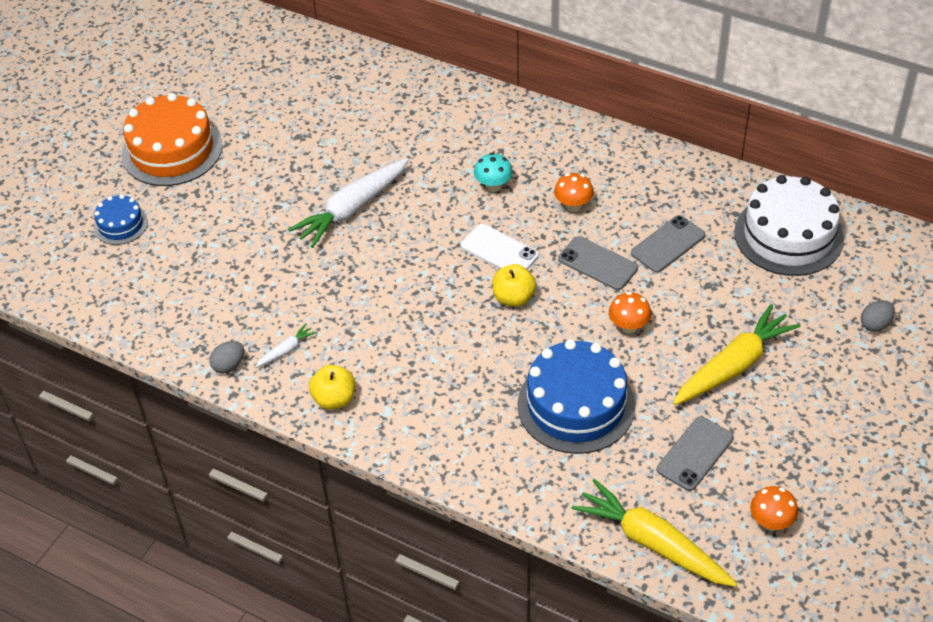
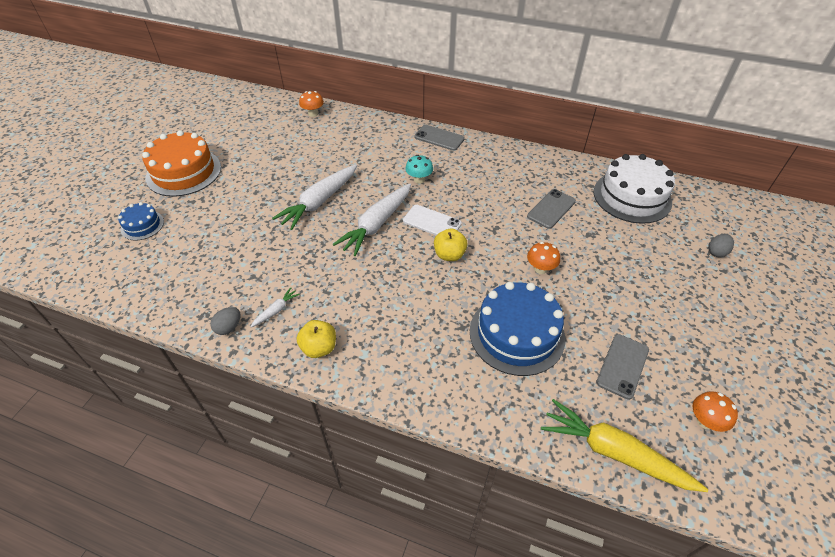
camera: 10 degrees left, 0 degrees up
orange mushroom [554,173,594,212] -> orange mushroom moved to [299,91,324,117]
grey phone [558,236,638,290] -> grey phone moved to [414,125,465,151]
yellow carrot [673,304,801,405] -> none
none -> white carrot [333,184,411,256]

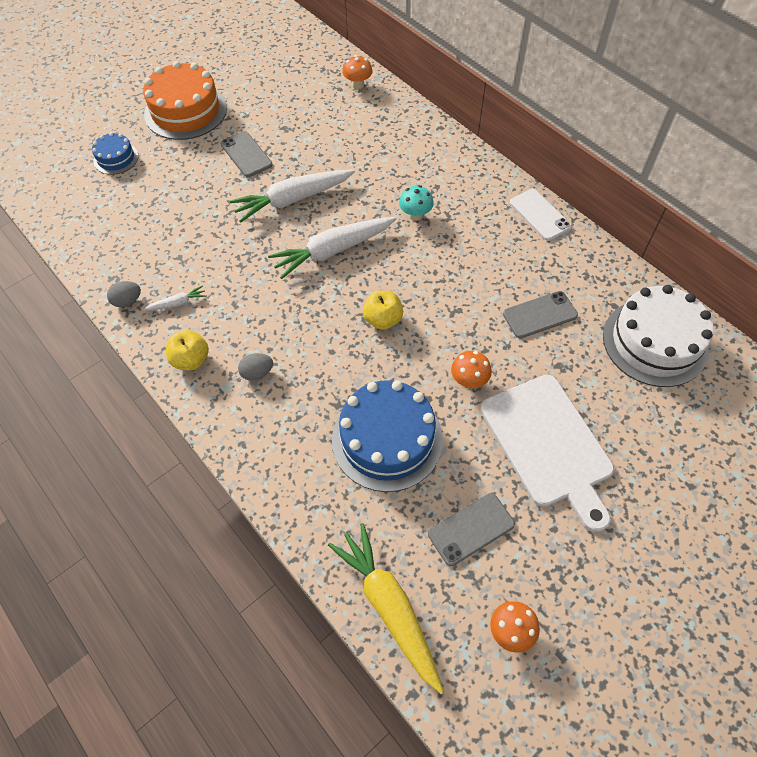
camera: 30 degrees right, 10 degrees up
white phone [403,205,462,236] -> white phone moved to [510,189,572,241]
grey phone [414,125,465,151] -> grey phone moved to [220,131,272,177]
grey egg [708,234,734,257] -> grey egg moved to [238,353,273,381]
none -> white cutting board [480,375,614,532]

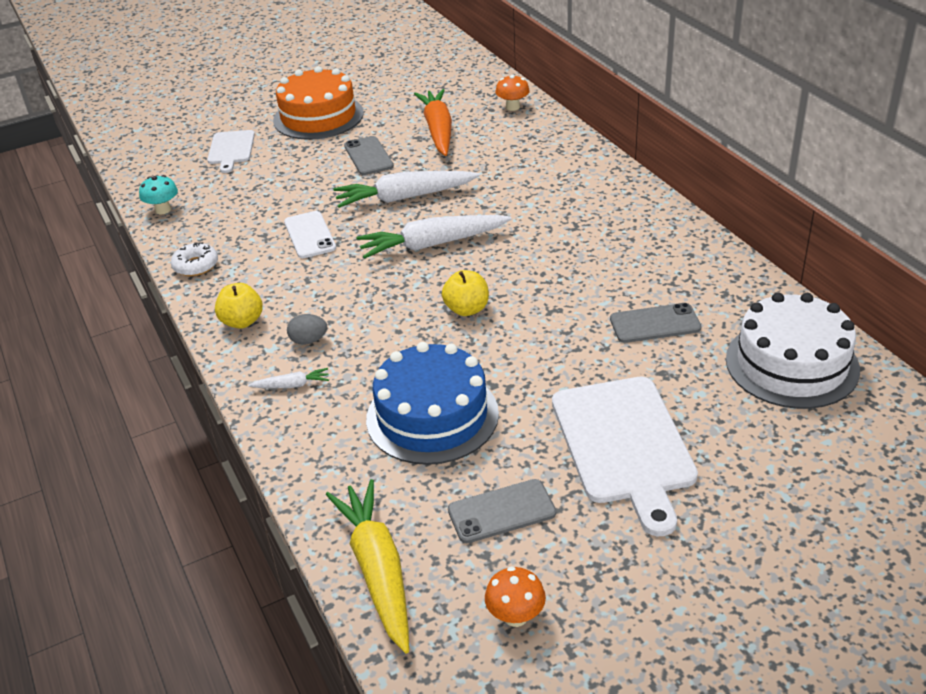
camera: 15 degrees right, 20 degrees down
blue cake [92,132,138,175] -> white cutting board [207,130,255,173]
grey egg [107,281,141,307] -> white donut [171,242,218,276]
white carrot [143,285,207,311] -> white carrot moved to [248,368,329,388]
turquoise mushroom [399,185,434,221] -> turquoise mushroom moved to [139,175,178,214]
orange mushroom [451,351,492,388] -> none
white phone [510,189,572,241] -> white phone moved to [284,211,336,258]
none -> orange carrot [414,89,452,156]

